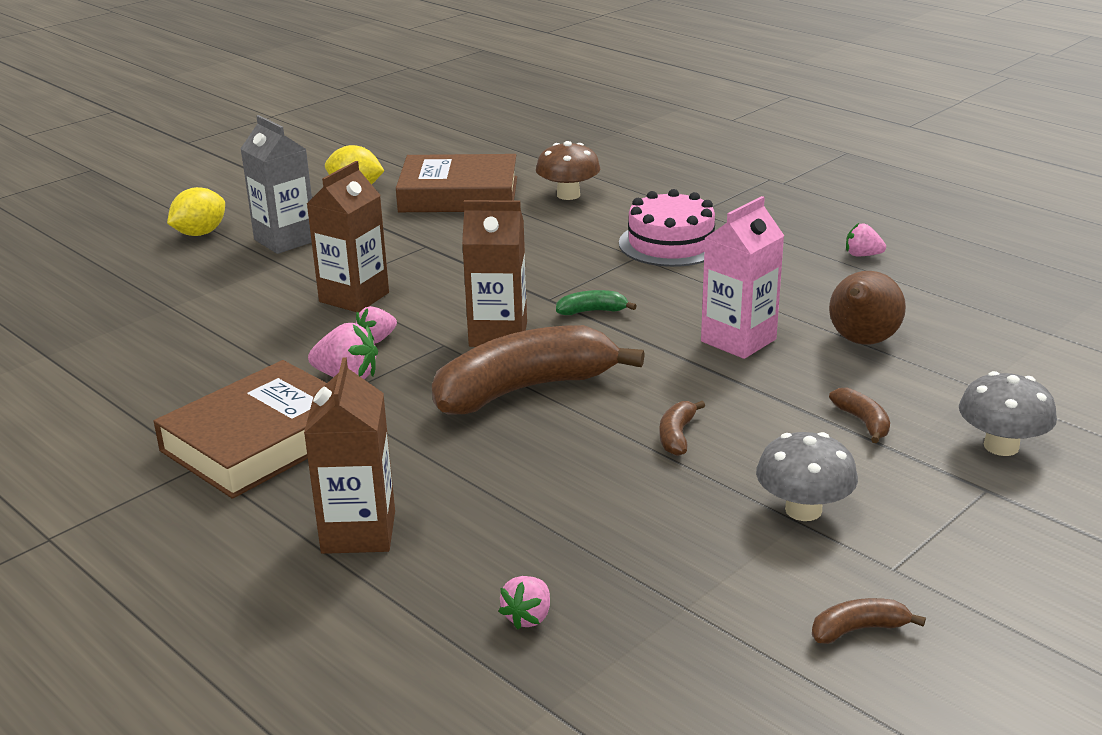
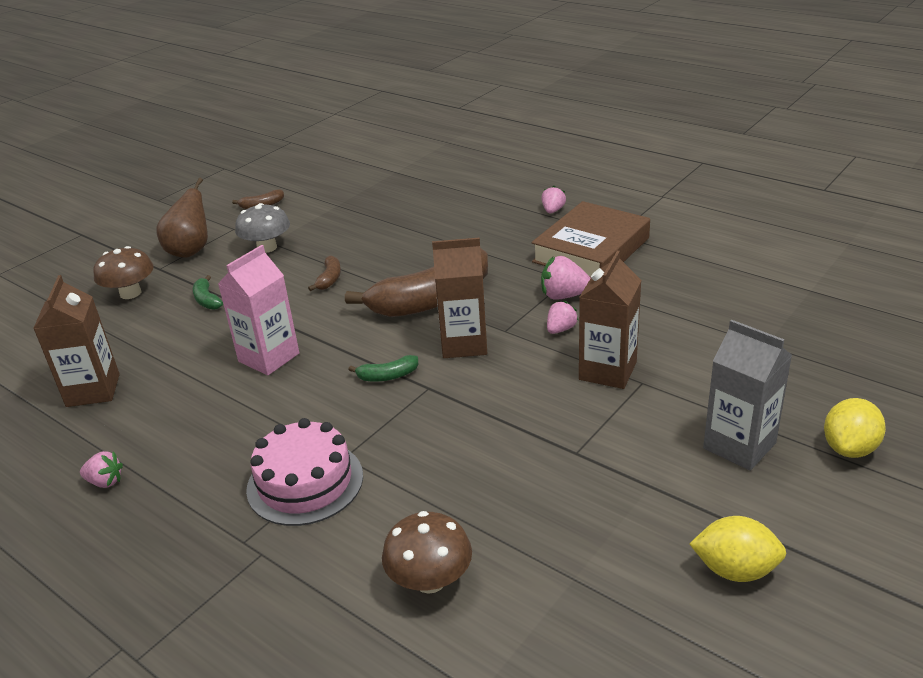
camera: 175 degrees right, 5 degrees up
brown carton [304,357,395,554] -> brown carton moved to [33,275,120,407]
brown book [396,154,517,212] -> none
pink strawberry [498,576,550,629] -> pink strawberry moved to [541,186,566,213]
brown pear [829,271,906,345] -> brown pear moved to [156,178,208,258]
brown banana [829,387,890,443] -> green banana [193,275,223,310]
grey mushroom [959,371,1057,456] -> brown mushroom [93,246,154,299]

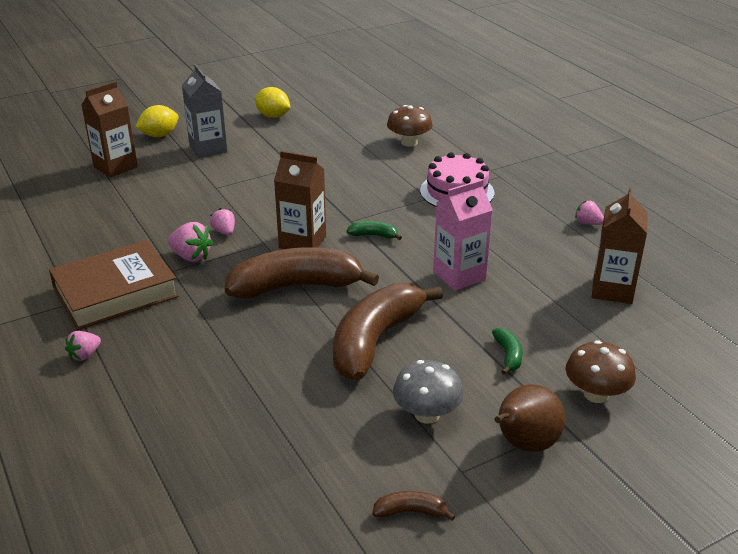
camera: 160 degrees left, 0 degrees up
brown banana [308,256,341,291] -> brown banana [333,283,443,380], size x2.48
pink strawberry [547,301,578,334] -> pink strawberry turned 90 degrees clockwise [210,208,235,236]
brown carton [579,251,642,389] -> brown carton moved to [81,81,138,178]

